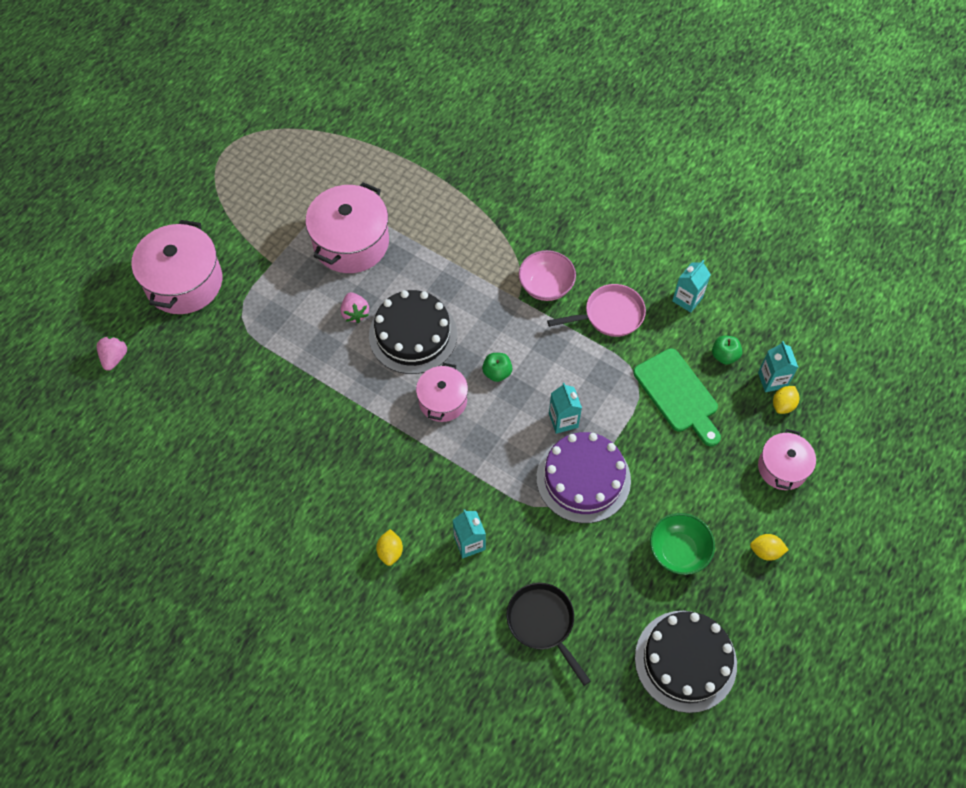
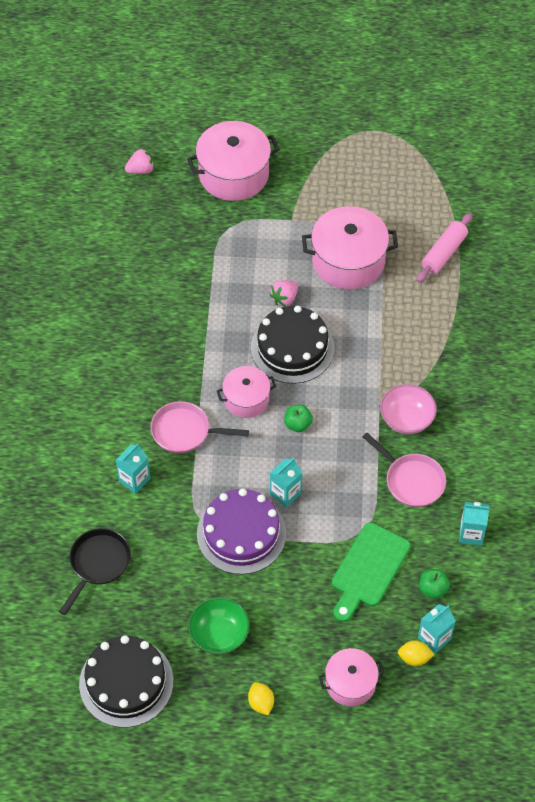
camera: 60 degrees right, 5 degrees down
yellow lemon [376,529,403,566] -> none
none -> pink pan [150,401,249,453]
none -> pink rolling pin [417,213,473,283]

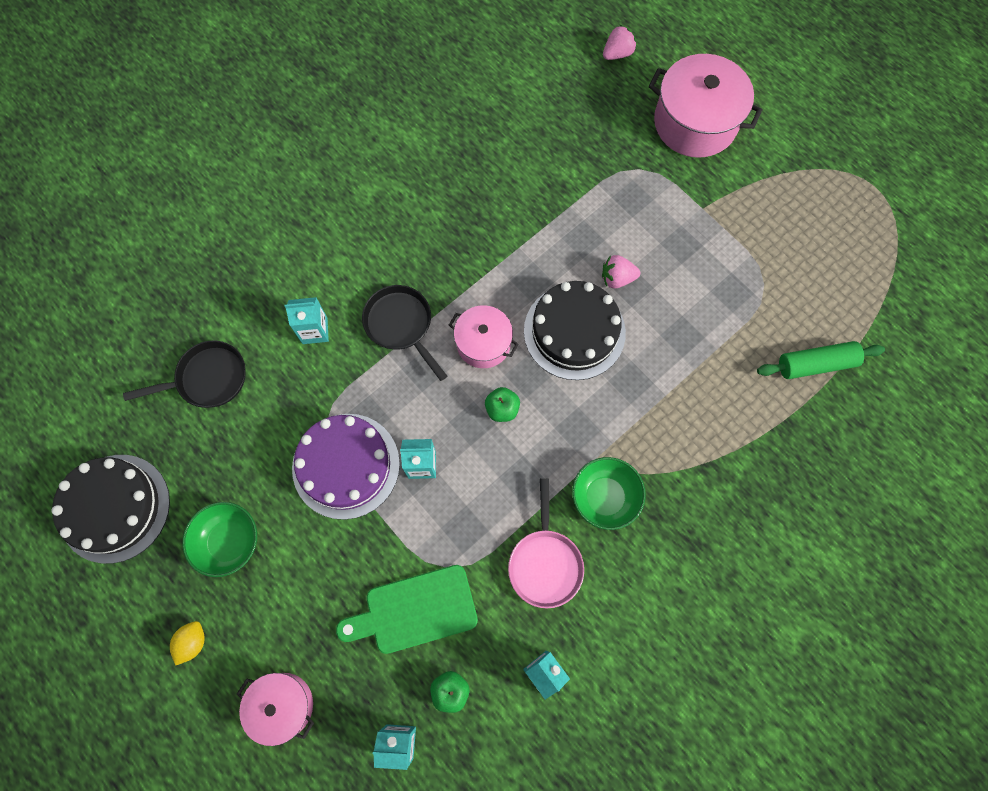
camera: 45 degrees right, 15 degrees up
pink strawberry [125,148,154,174] -> pink strawberry turned 60 degrees counterclockwise [603,25,636,60]
pink pan [150,401,249,453] -> black pan [362,285,447,381]
pink pot [302,206,398,289] -> none
pink bowl [380,384,437,434] -> green bowl [572,457,646,530]
yellow lemon [398,640,434,666] -> none
pink rolling pin [417,213,473,283] -> green rolling pin [757,341,885,379]

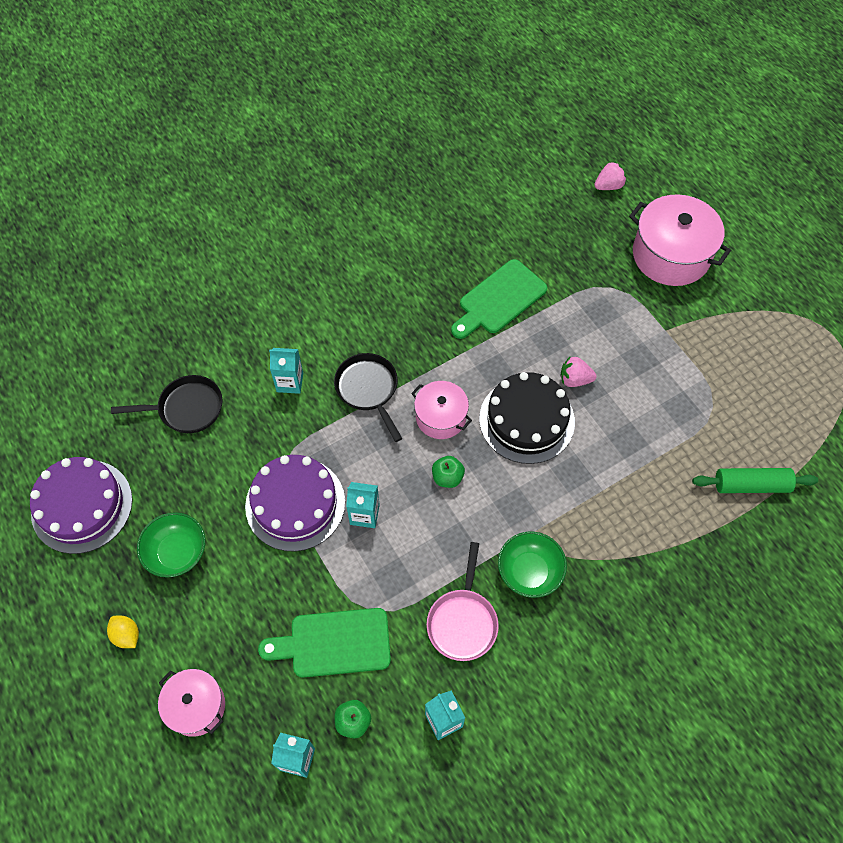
camera: 10 degrees right, 10 degrees down
black cake [51,455,170,564] -> purple cake [30,457,133,554]
yellow lemon [170,621,205,666] -> yellow lemon turned 75 degrees counterclockwise [107,616,139,648]
none -> green cutting board [451,259,547,339]

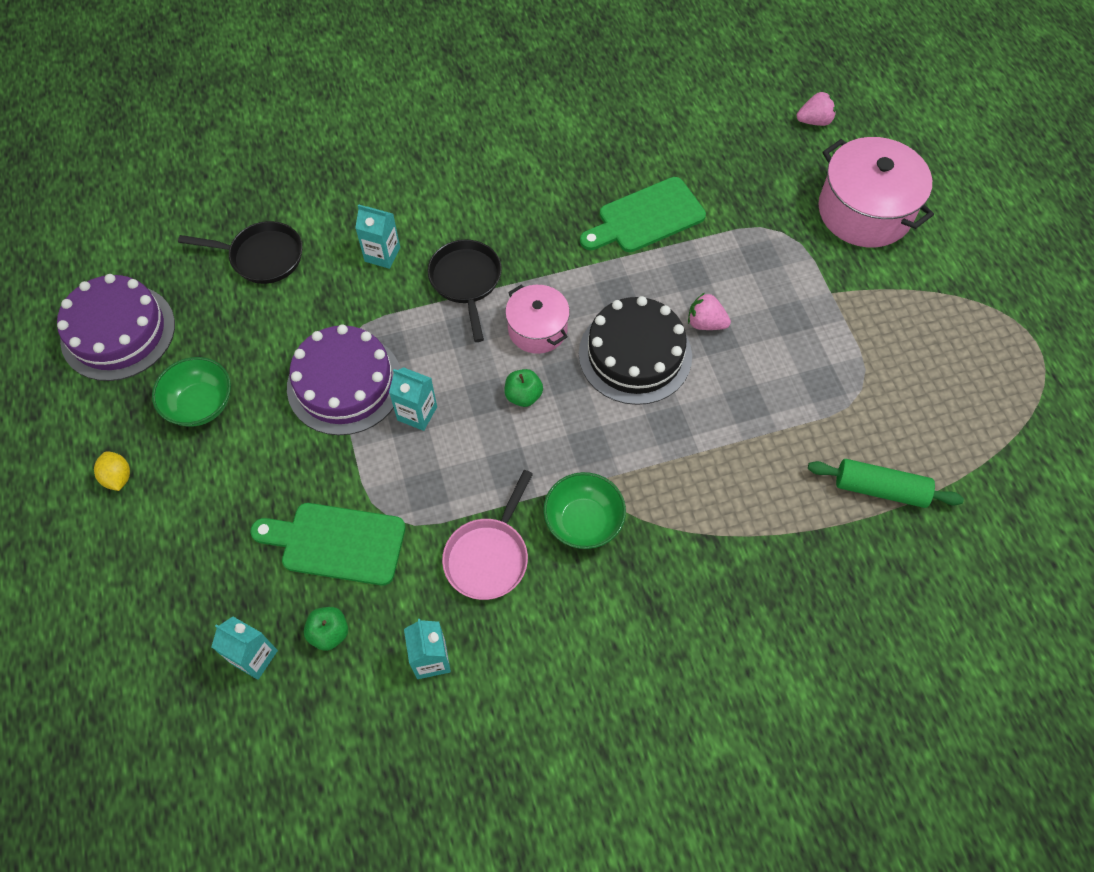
camera: 15 degrees right, 0 degrees up
pink pot [158,669,225,737] -> none

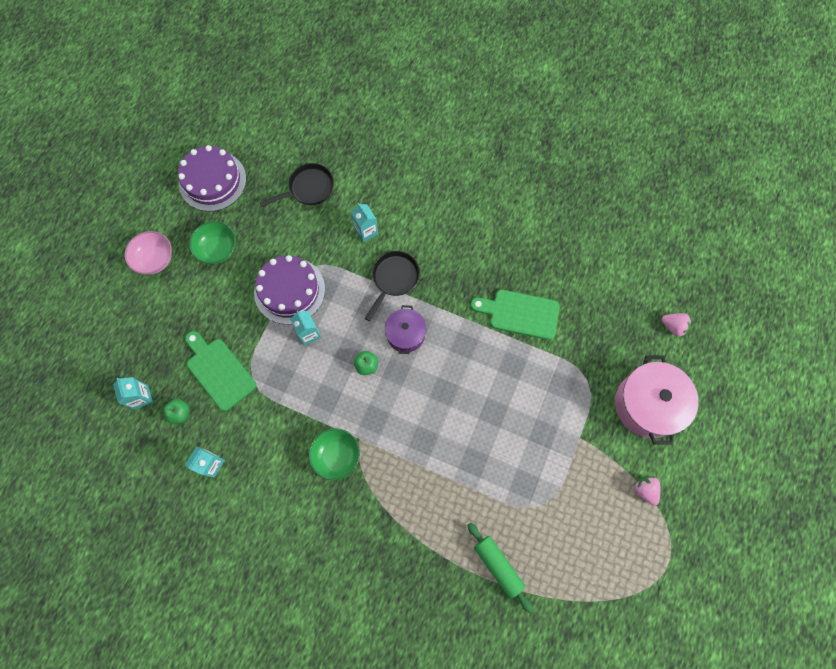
camera: 40 degrees right, 10 degrees up
yellow lemon [94,451,130,491] -> pink bowl [125,231,172,274]
black pan [178,221,302,284] -> black pan turned 75 degrees counterclockwise [259,163,334,207]
pink pan [442,470,533,600] -> none
pink pot [505,284,570,354] -> purple pot [385,305,426,354]
black cake [579,296,692,405] -> none
pink strawberry [688,293,731,330] -> pink strawberry moved to [633,475,661,505]

